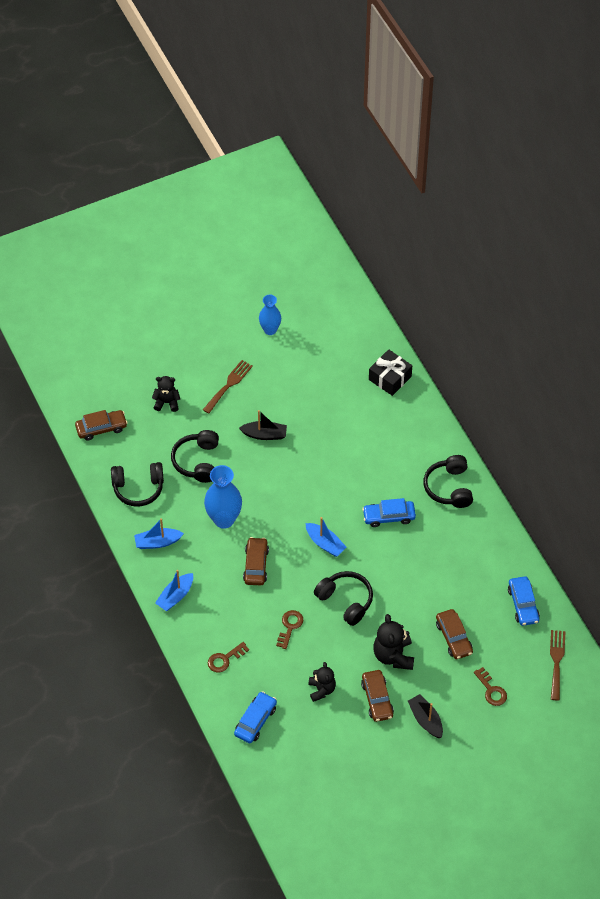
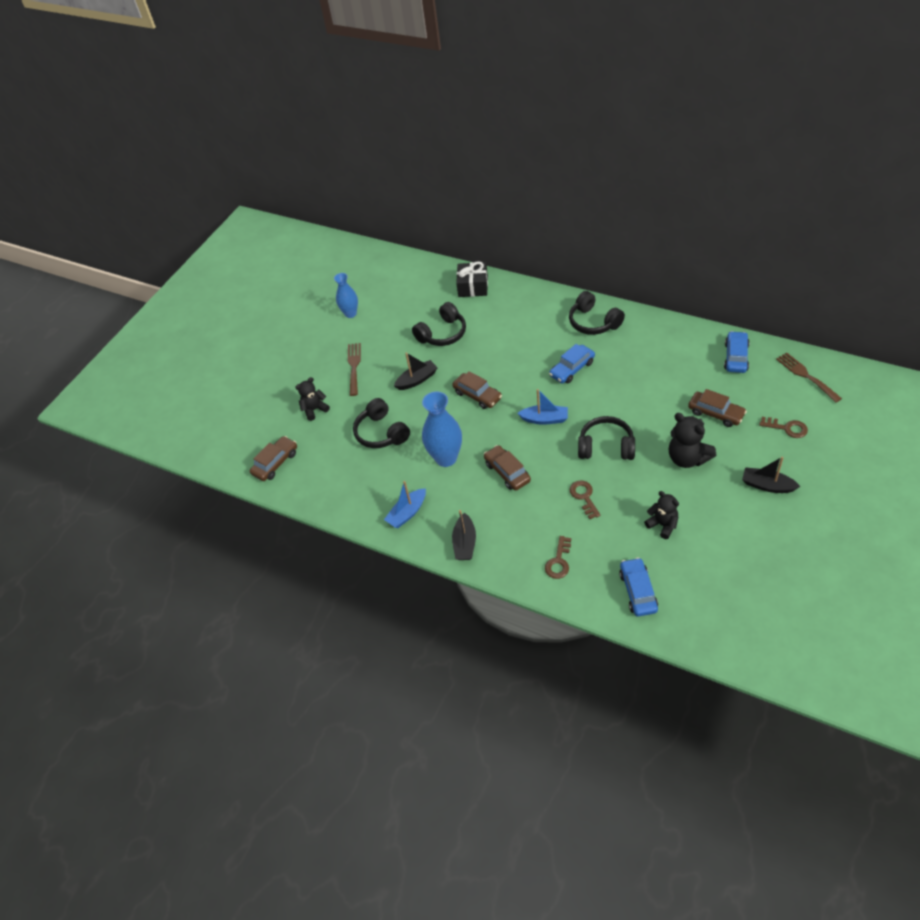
camera: 30 degrees left, 5 degrees down
black headphones [111,462,164,506] -> black headphones moved to [412,302,466,346]
blue boat [155,570,193,611] -> black boat [452,510,476,560]
brown car [361,670,394,722] -> brown car moved to [452,371,502,409]
blue car [508,576,540,626] -> blue car turned 120 degrees counterclockwise [724,331,750,373]

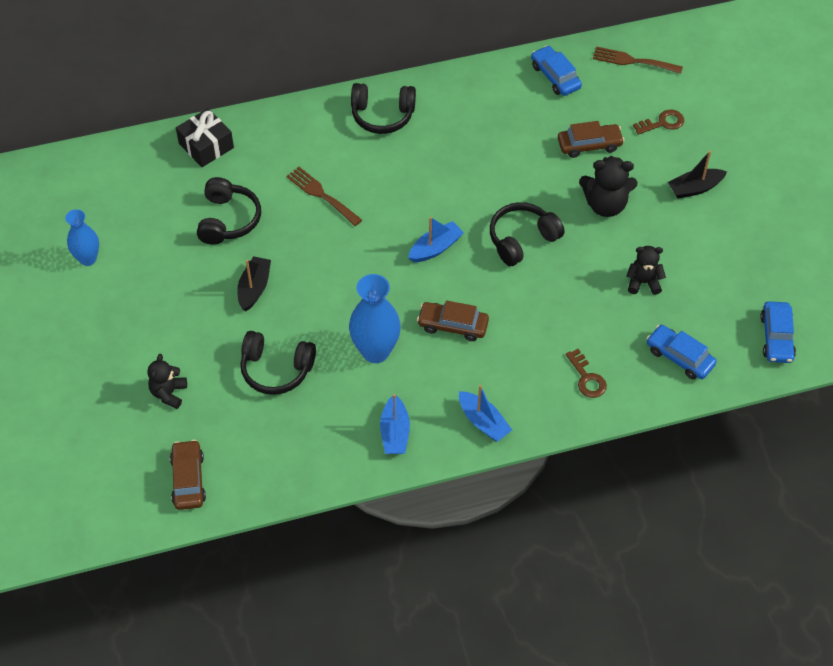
camera: 50 degrees left, 5 degrees up
brown fork [348,343,361,396] -> brown fork moved to [287,167,362,226]
brown car [452,371,502,409] -> none
black boat [452,510,476,560] -> blue boat [459,385,512,442]
blue car [549,344,595,383] -> blue car moved to [760,301,796,363]
brown key [570,481,600,519] -> none

